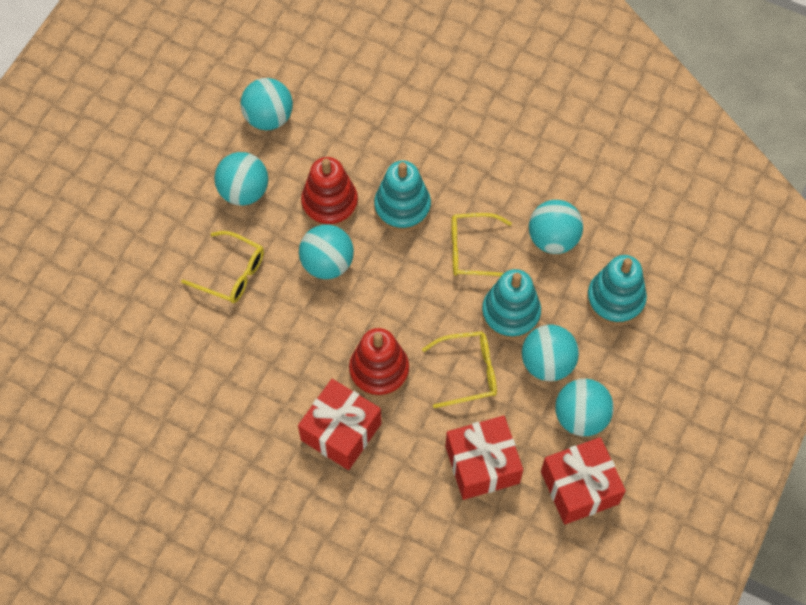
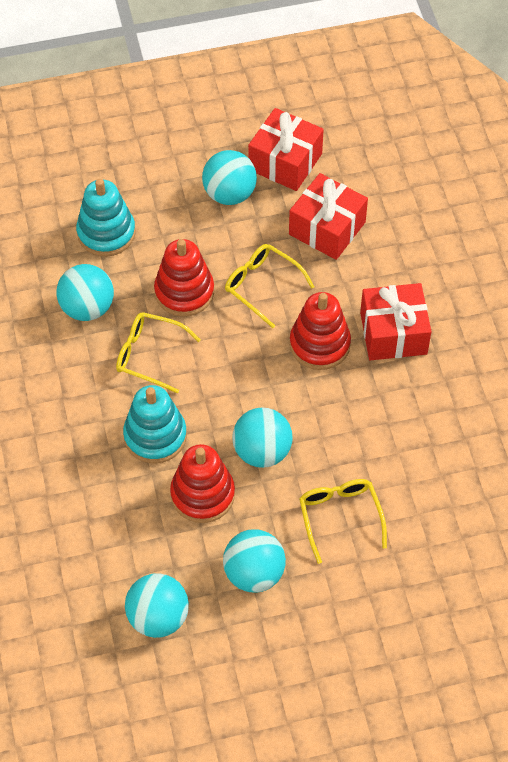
camera: 130 degrees left, 5 degrees down
yellow glasses [451,213,512,276] -> yellow glasses turned 150 degrees clockwise [116,312,201,393]
turquoise stacking toy [482,269,541,340] -> red stacking toy [154,239,214,317]
turquoise ball [522,325,579,381] -> none

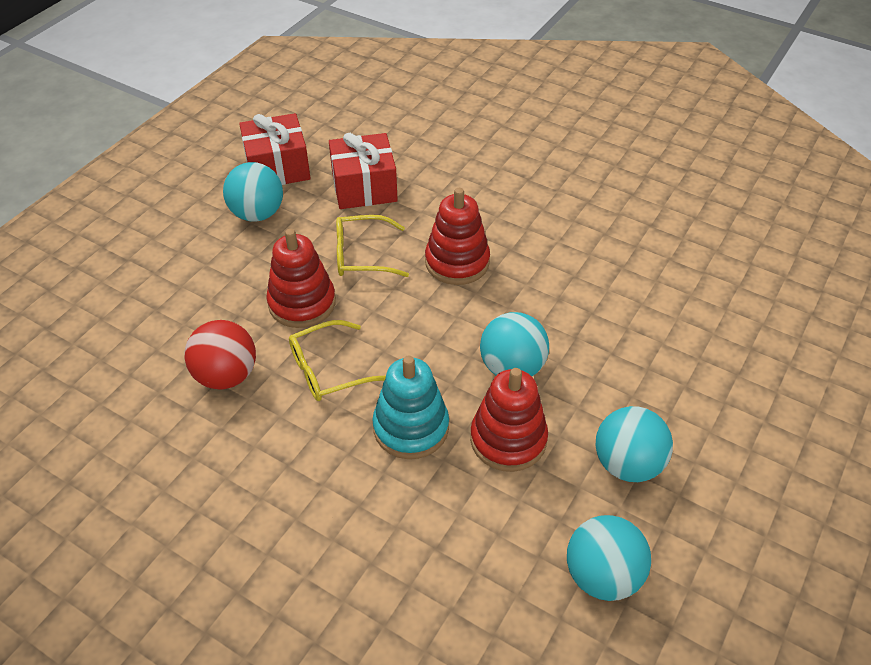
camera: 45 degrees left, 10 degrees down
turquoise ball [57,264,114,321] -> red ball [184,320,256,390]
turquoise stacking toy [76,179,136,257] -> none
yellow glasses [299,479,387,564] -> none
red gift [360,283,432,361] -> none

